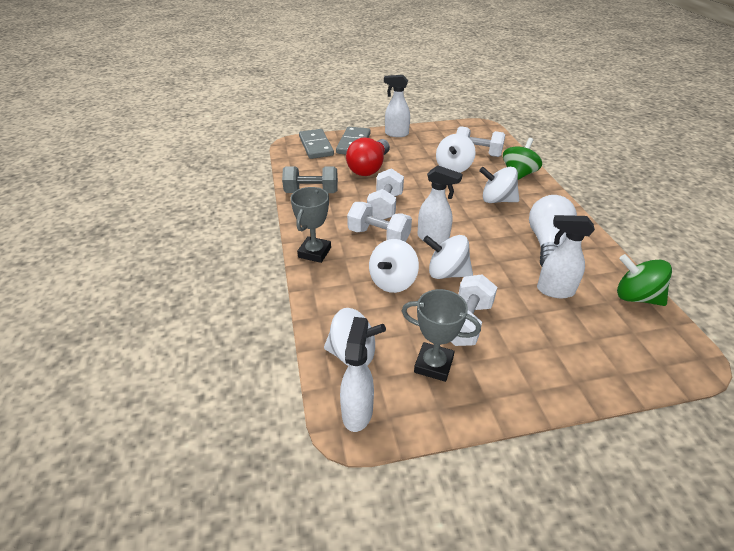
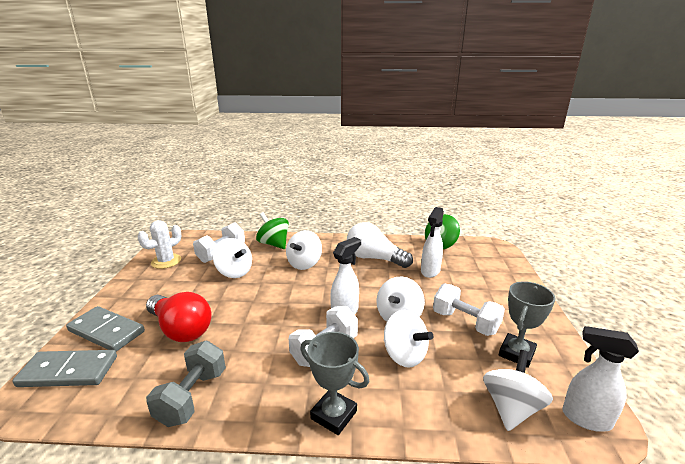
camera: 75 degrees left, 15 degrees down
white dumbbell [367,168,404,220] -> none
white spray bottle [384,75,410,137] -> none
none -> white cactus [137,220,181,269]

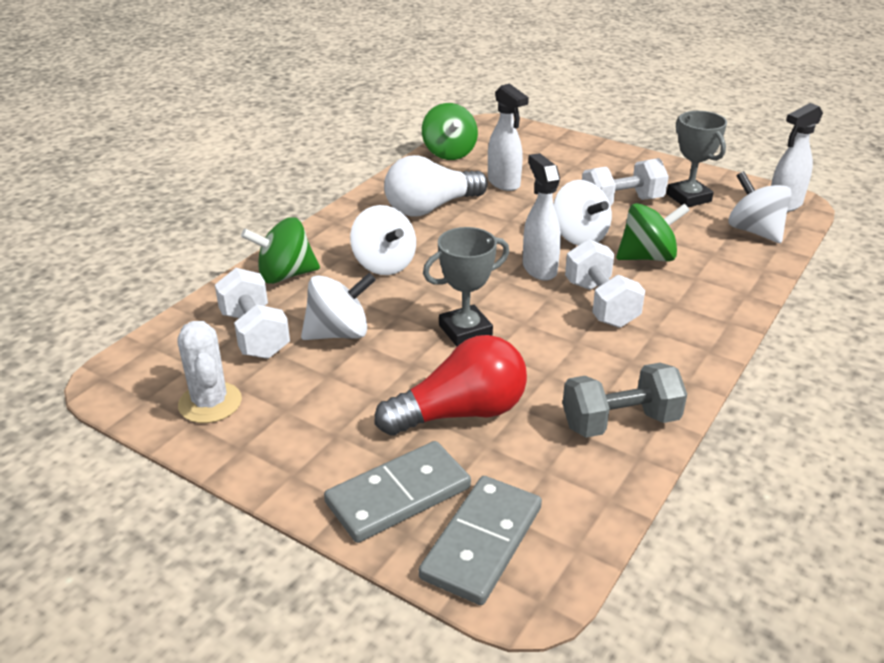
camera: 60 degrees left, 10 degrees up
grey dumbbell [146,341,226,427] -> grey dumbbell turned 60 degrees counterclockwise [562,363,687,438]
grey trophy [300,332,370,435] -> grey trophy moved to [423,227,509,346]
white spinning top [384,310,433,368] -> green spinning top [616,203,690,262]

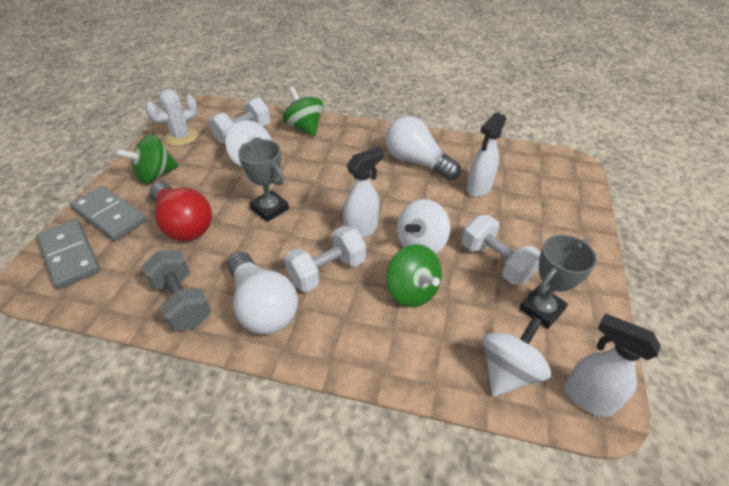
camera: 70 degrees right, 10 degrees up
white spinning top [350,205,416,275] -> none
grey domino [419,476,542,605] -> grey domino turned 45 degrees clockwise [36,219,101,289]
green spinning top [422,103,478,160] -> green spinning top moved to [116,134,178,184]
none -> white light bulb [227,251,298,334]

